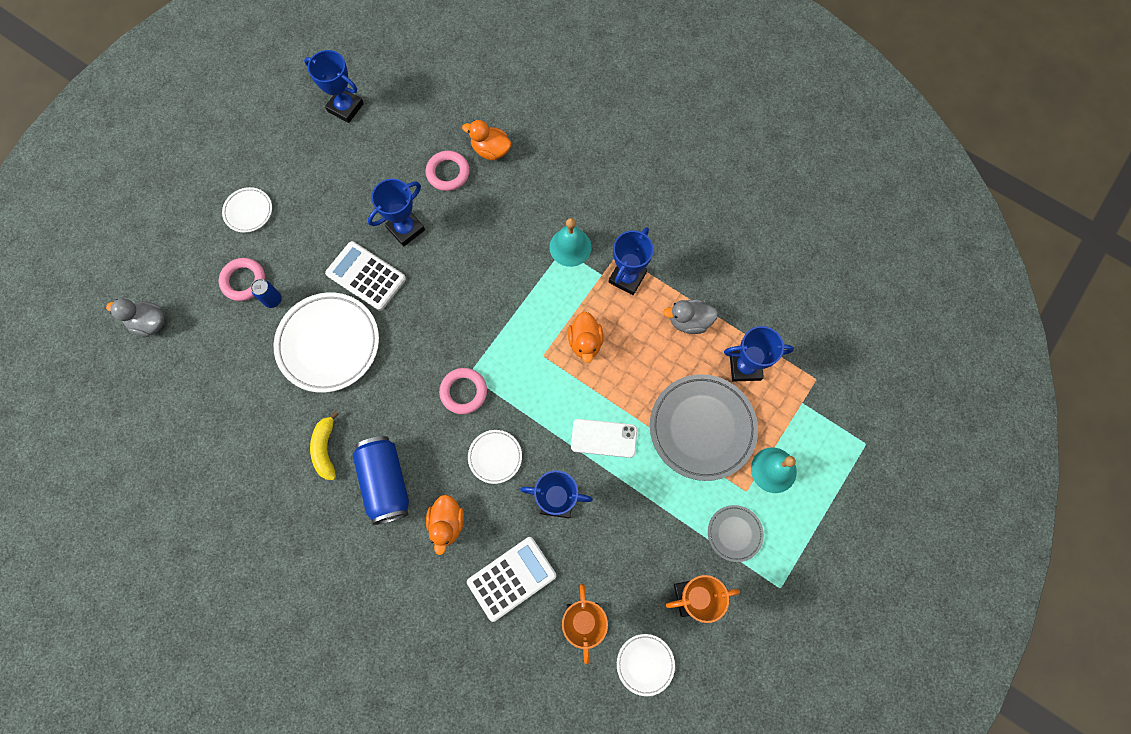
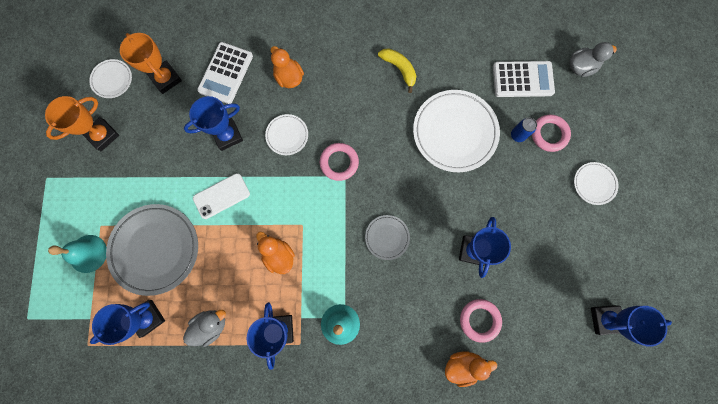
camera: 145 degrees right, 5 degrees up
white calculator [325,241,406,311] -> white calculator moved to [493,61,555,97]
blue can [352,436,409,525] -> none
grey plate [708,505,764,562] -> grey plate moved to [365,215,410,260]

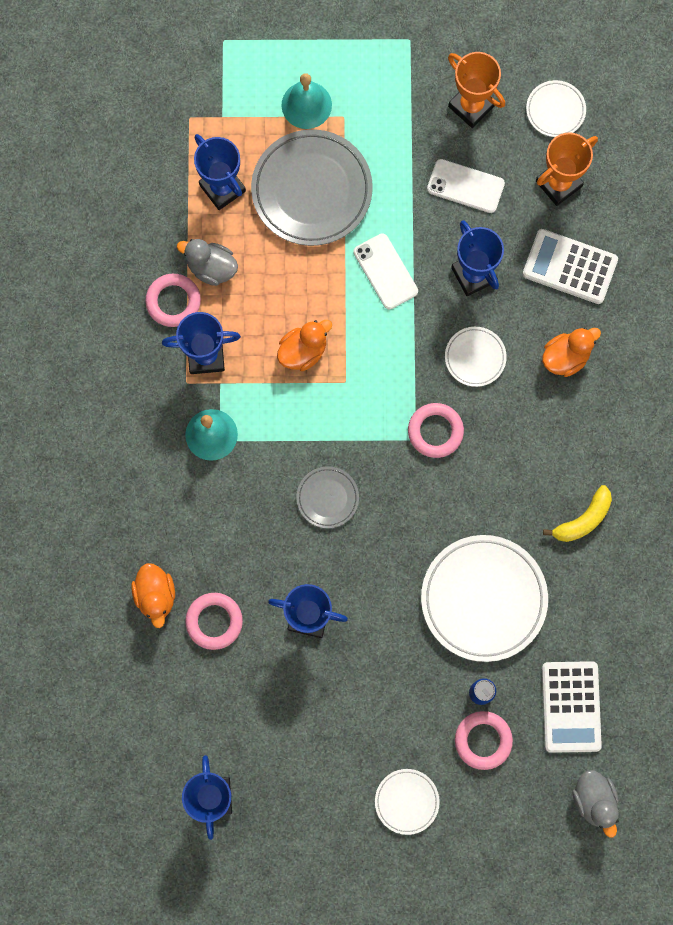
camera: 90 degrees right, 0 degrees up
grey duck [183,310,226,347] -> grey duck turned 150 degrees clockwise [177,239,238,286]
none -> pink ring [145,274,201,327]
none -> white phone [427,159,505,213]

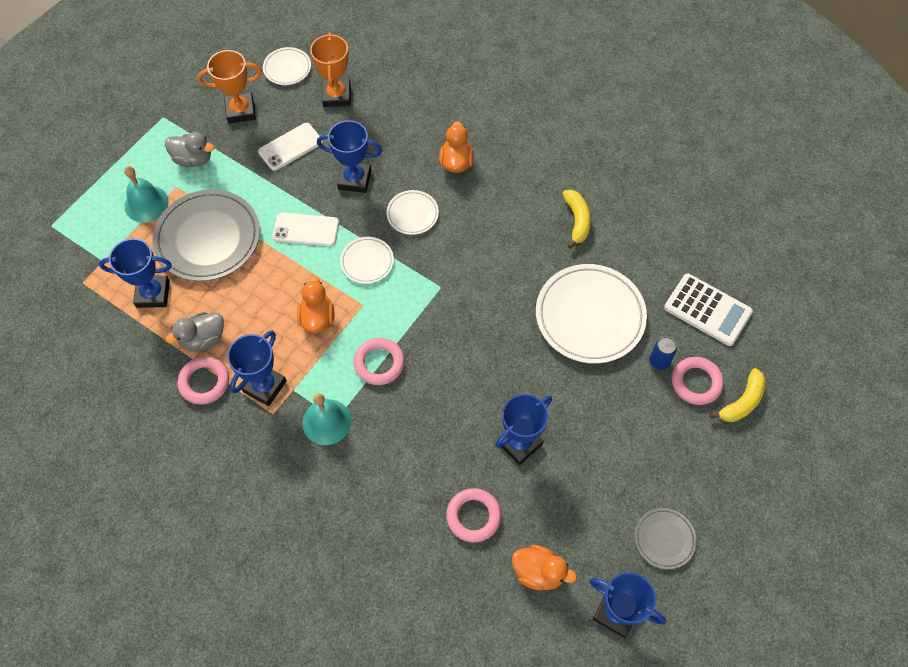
camera: 55 degrees left, 15 degrees down
orange duck [131,563,175,628] -> orange duck moved to [512,545,577,590]
grey plate [296,466,359,528] -> grey plate moved to [634,508,697,569]
white plate [375,769,440,835] -> white plate moved to [340,237,394,284]
pink ring [408,403,464,458] -> pink ring moved to [354,338,405,385]
white calculator [522,229,618,304] -> none
grey duck [572,770,619,837] -> grey duck moved to [165,132,214,167]
none -> yellow banana [710,368,766,422]

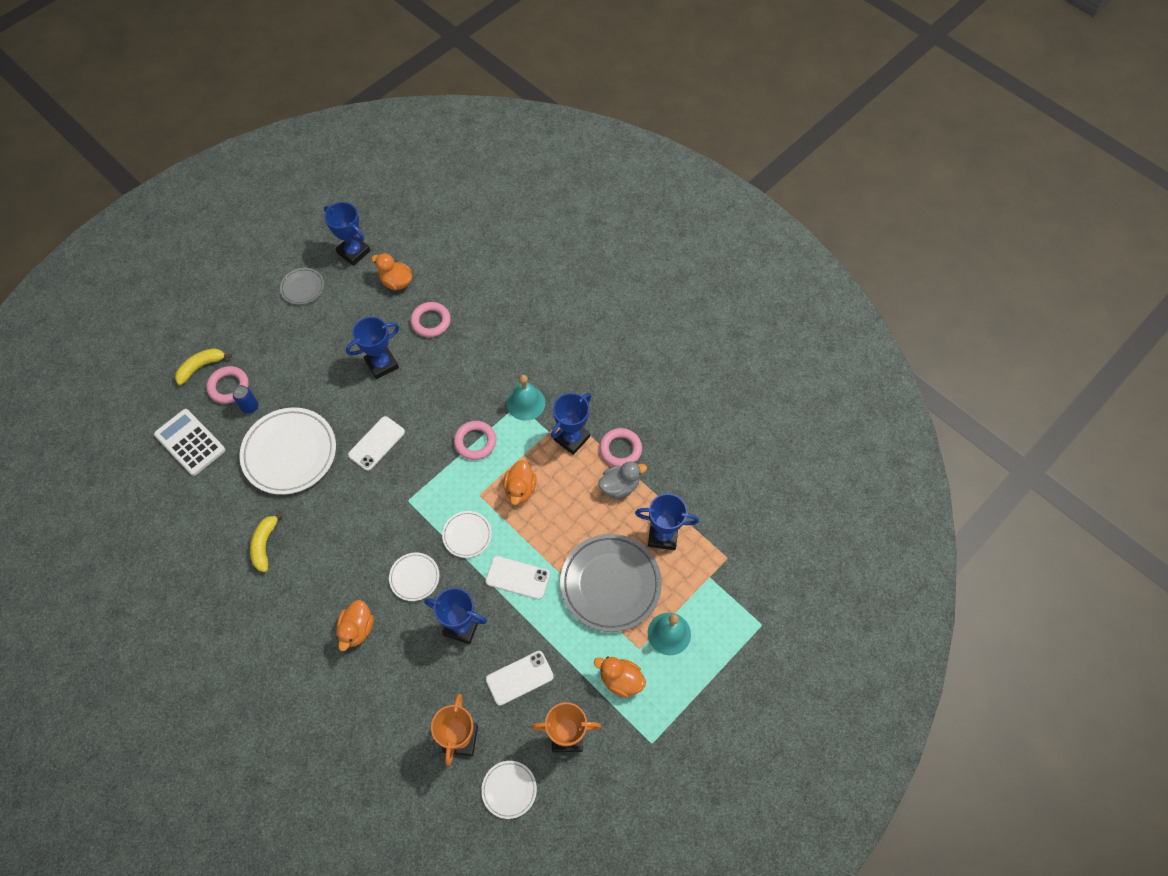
camera: 170 degrees left, 0 degrees up
grey duck [165,132,214,167] -> orange duck [594,657,646,698]
none -> white phone [348,416,405,471]

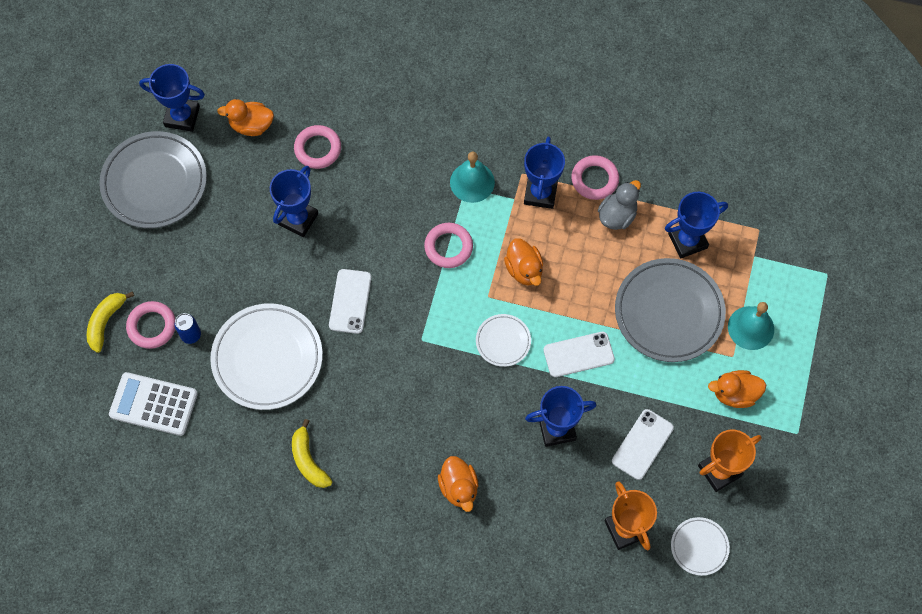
camera: 30 degrees left, 5 degrees up
grey plate [280,268,324,305] -> grey plate [99,131,207,228], size x2.00
white plate [389,552,439,601] -> none

